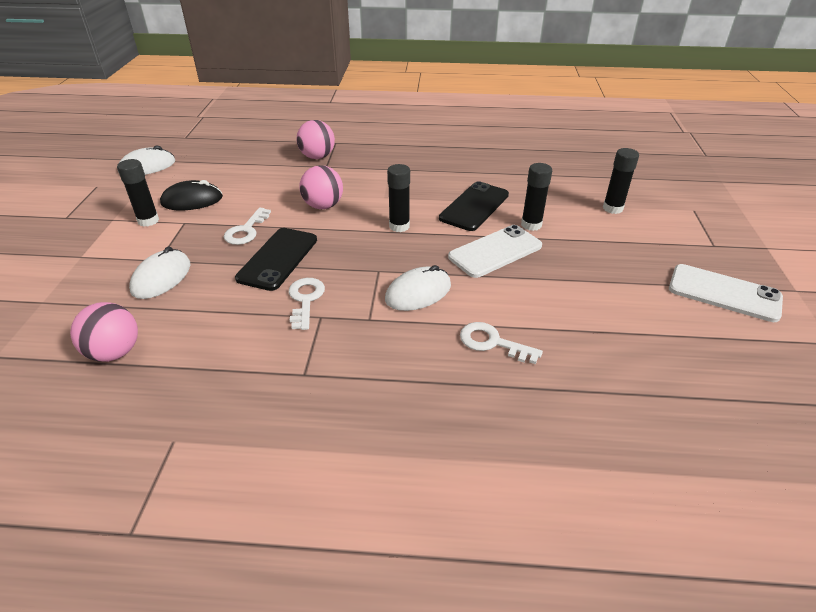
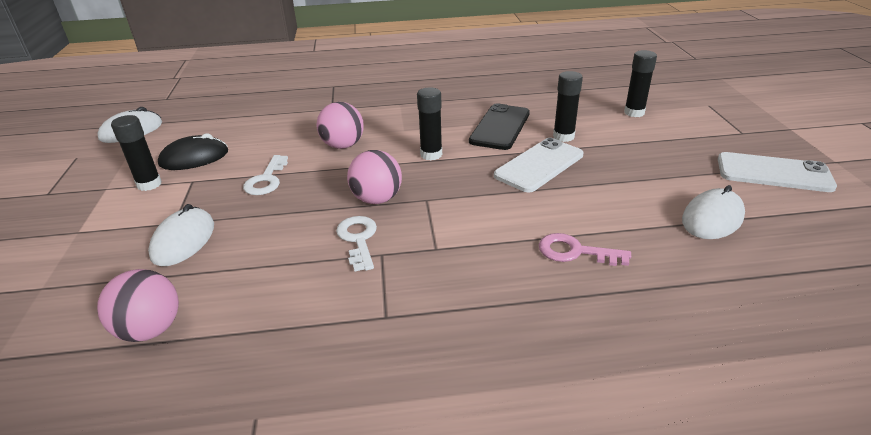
camera: 10 degrees left, 5 degrees down
black phone [235,228,317,291] -> none
pink ball [296,120,335,159] -> pink ball moved to [347,150,402,204]
white mouse [385,265,451,311] -> white mouse moved to [682,185,745,239]
white key [460,322,543,364] -> pink key [539,233,631,266]

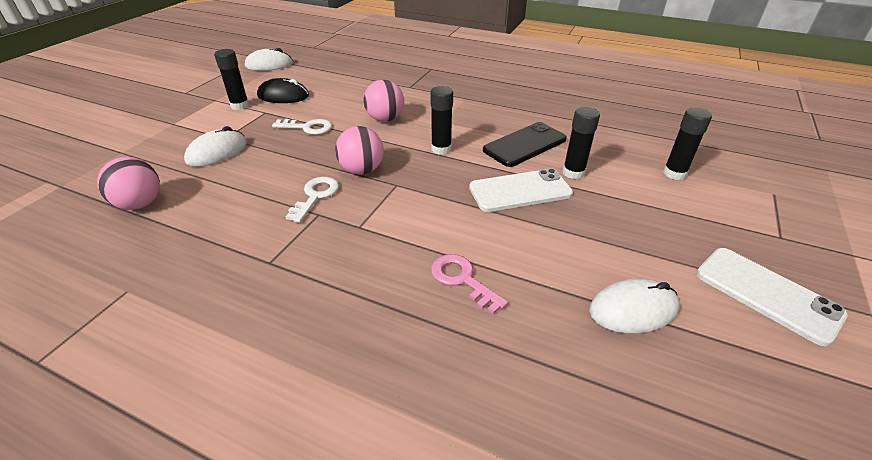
camera: 30 degrees right, 5 degrees up
white key [243,155,288,195] -> white key turned 120 degrees counterclockwise [272,119,332,135]

